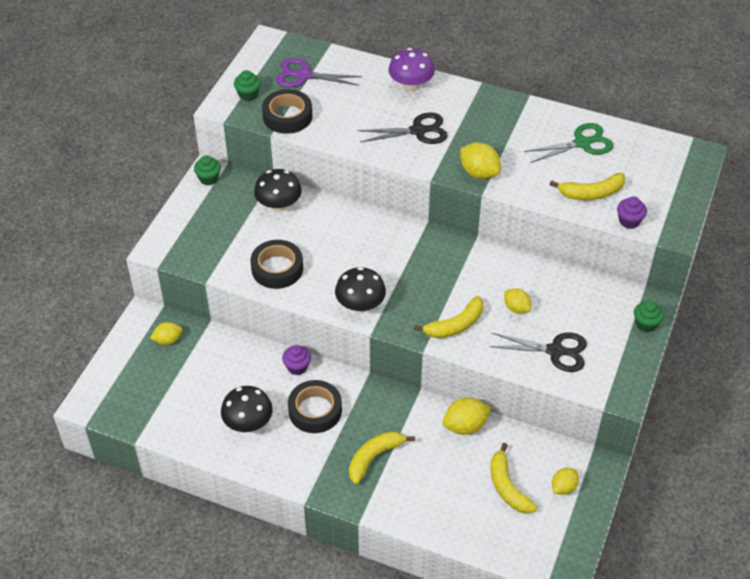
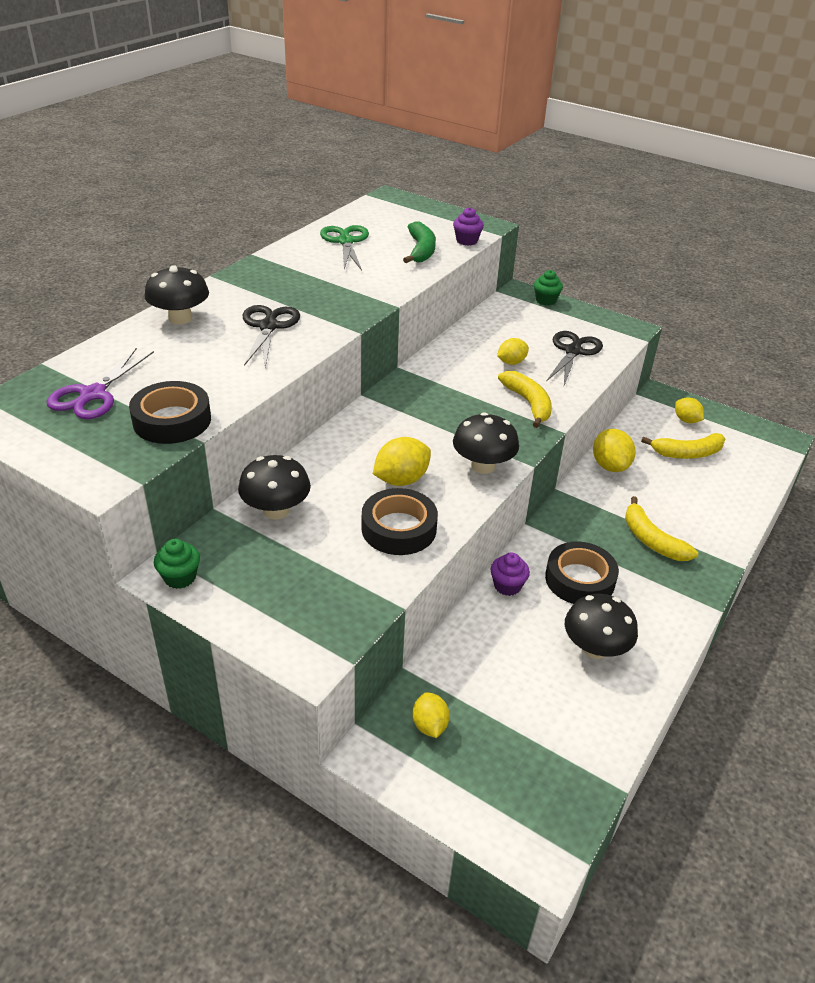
camera: 80 degrees left, 10 degrees down
green cupcake [234,70,261,101] -> none
purple mushroom [388,48,435,91] -> black mushroom [145,265,209,324]
yellow lemon [460,142,501,179] -> yellow lemon moved to [373,437,431,486]
yellow banana [550,173,625,200] -> green banana [403,221,436,263]

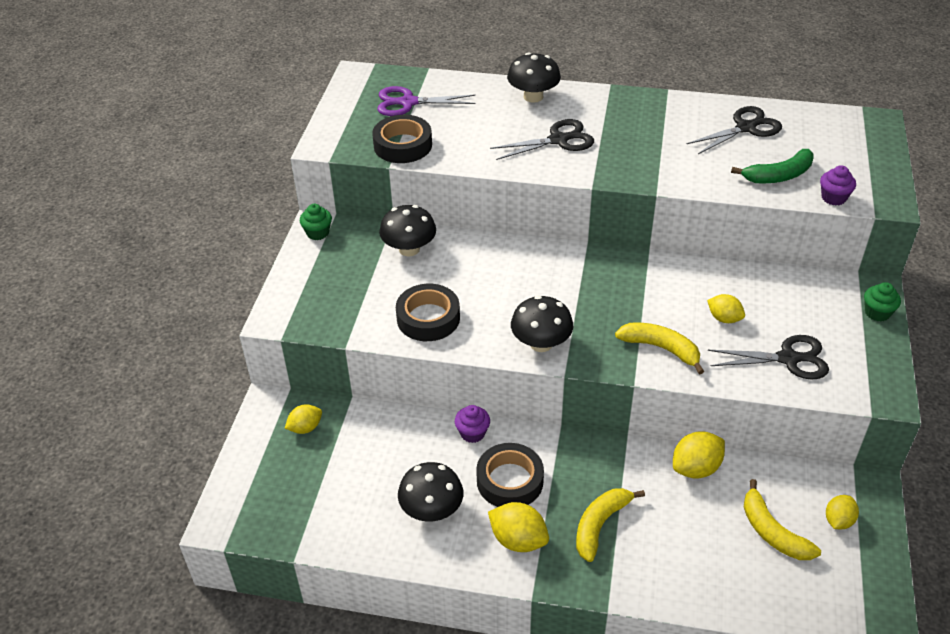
camera: 70 degrees right, 5 degrees up
green scissors [320,225,369,271] -> black scissors [687,106,782,154]
yellow lemon [373,437,431,486] -> yellow lemon moved to [488,502,549,552]
yellow banana [498,371,552,428] -> yellow banana turned 105 degrees counterclockwise [615,323,704,375]

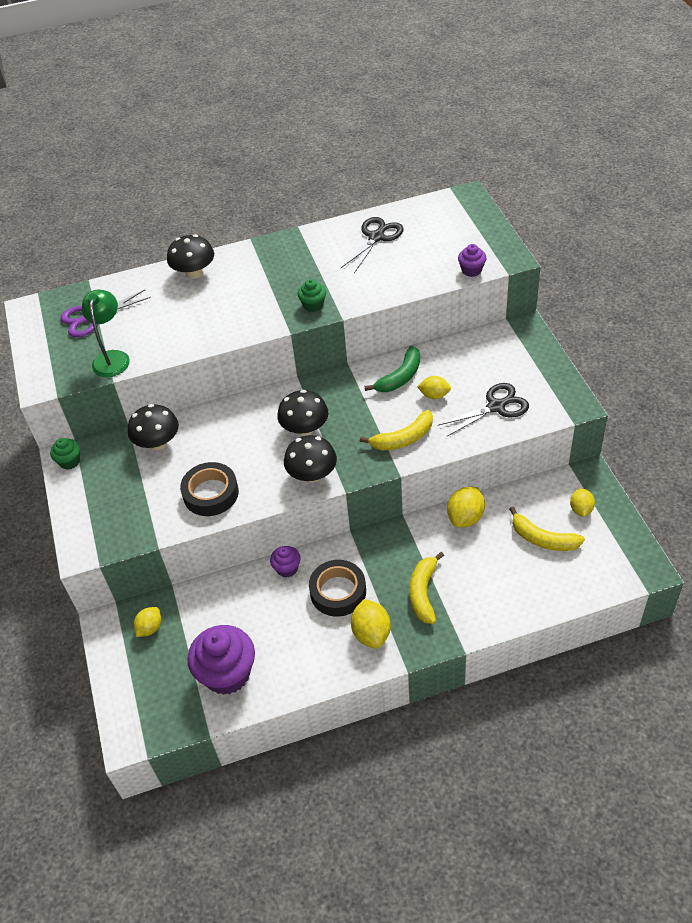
camera: 25 degrees left, 5 degrees up
black tape [372,115,432,163] -> green lamp [82,289,130,377]
black mushroom [398,462,463,522] -> black mushroom moved to [277,390,328,436]
yellow lemon [488,502,549,552] -> yellow lemon turned 75 degrees clockwise [351,599,391,649]
black scissors [490,119,594,160] -> none
yellow banana [615,323,704,375] -> yellow banana turned 150 degrees clockwise [360,410,433,451]
green banana [731,149,814,184] -> green banana moved to [364,346,420,392]
green cupcake [864,282,901,322] -> green cupcake moved to [298,279,326,312]
none -> purple cupcake [187,625,255,695]

